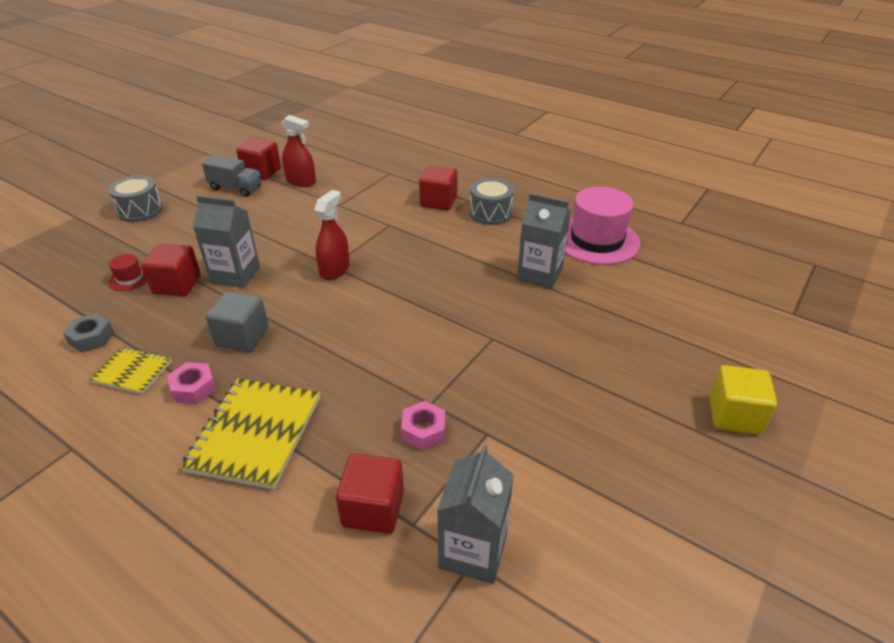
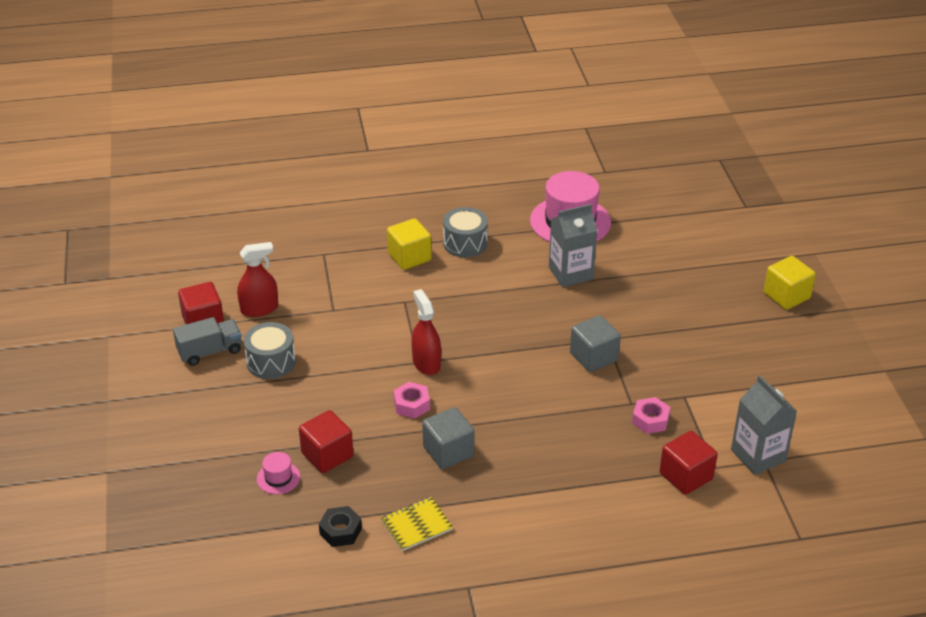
camera: 45 degrees left, 0 degrees up
grey nut [63,313,114,352] -> black nut [319,506,362,547]
grey drum [108,175,163,222] -> grey drum moved to [243,322,296,379]
red hat [108,254,147,291] -> pink hat [257,452,300,494]
pink nut [167,362,216,404] -> pink nut moved to [394,382,430,419]
yellow notebook [180,378,320,490] -> none
grey carton [193,196,260,288] -> none
red cube [419,165,458,210] -> yellow cube [387,218,432,270]
none -> grey cube [570,315,621,372]

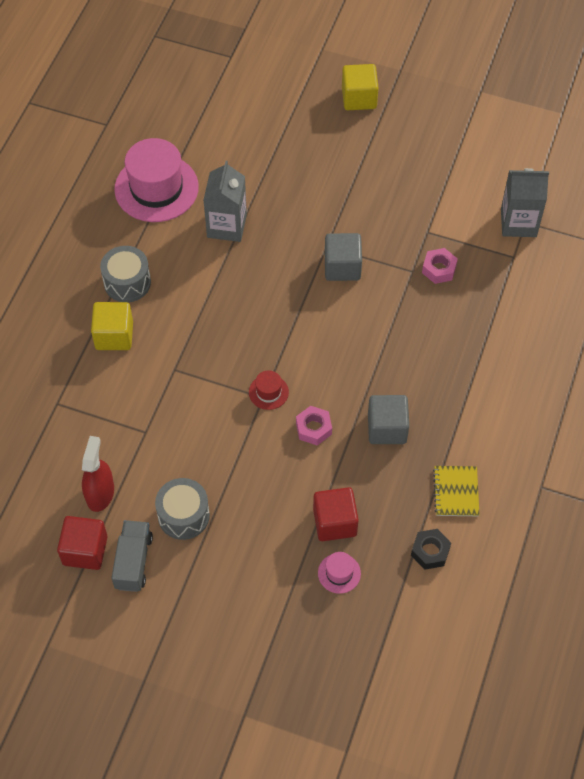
camera: 60 degrees left, 20 degrees up
red spray bottle [412,289,441,375] -> red hat [249,370,289,410]
red cube [660,431,718,495] -> none

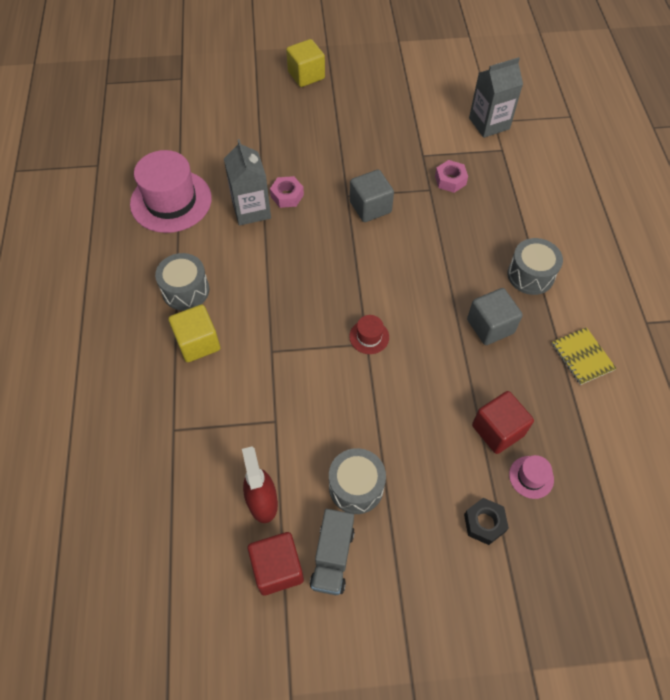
camera: 25 degrees left, 0 degrees up
grey truck [112,520,153,592] -> grey truck turned 150 degrees counterclockwise [310,509,355,595]
pink nut [296,406,332,445] -> pink nut moved to [270,176,304,208]
black nut [411,529,451,570] -> black nut moved to [464,498,509,545]
none -> grey drum [507,238,563,295]

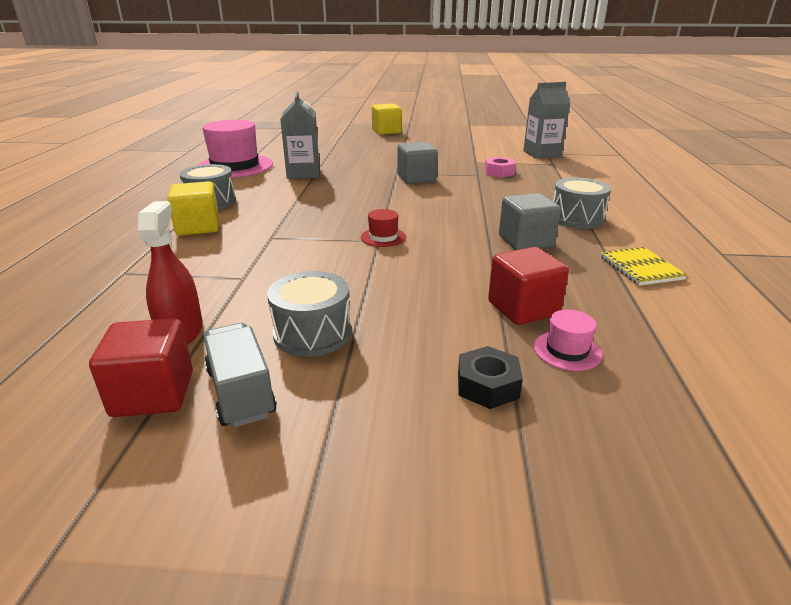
camera: 10 degrees right, 30 degrees down
pink nut [270,176,304,208] -> none
grey truck [310,509,355,595] -> grey truck turned 135 degrees clockwise [204,323,277,428]

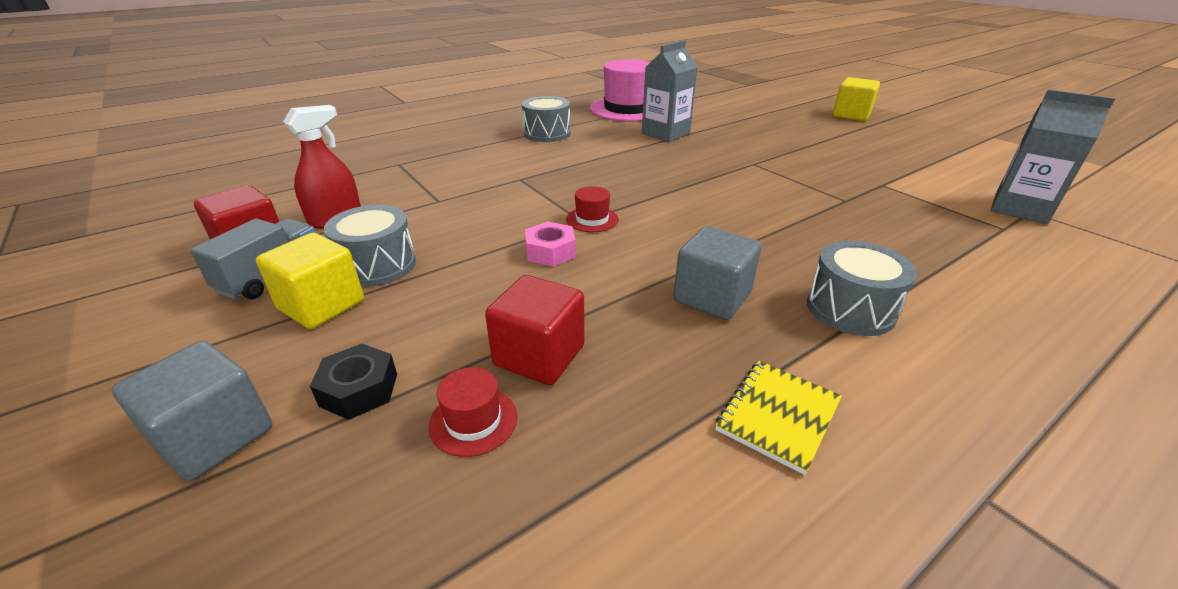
camera: 50 degrees right, 5 degrees up
yellow cube [167,181,219,236] -> yellow cube moved to [256,233,364,329]
grey cube [397,142,438,184] -> grey cube moved to [112,341,272,481]
pink nut [485,157,516,178] -> pink nut moved to [525,221,576,267]
pink hat [534,310,602,371] -> red hat [428,367,518,457]

